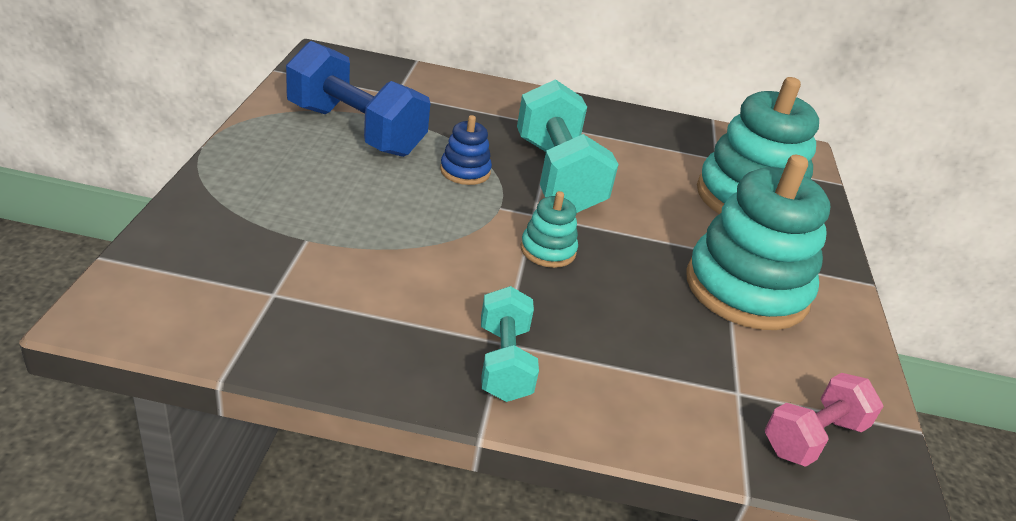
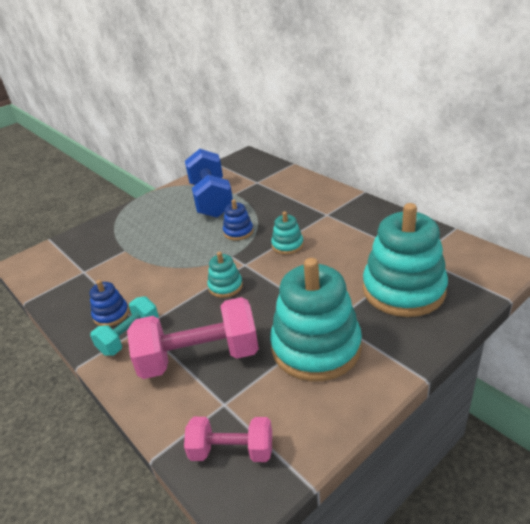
camera: 50 degrees right, 0 degrees up
turquoise dumbbell [517,79,619,213] -> turquoise stacking toy [271,212,303,255]
none -> blue stacking toy [90,280,129,327]
none -> pink dumbbell [127,297,259,379]

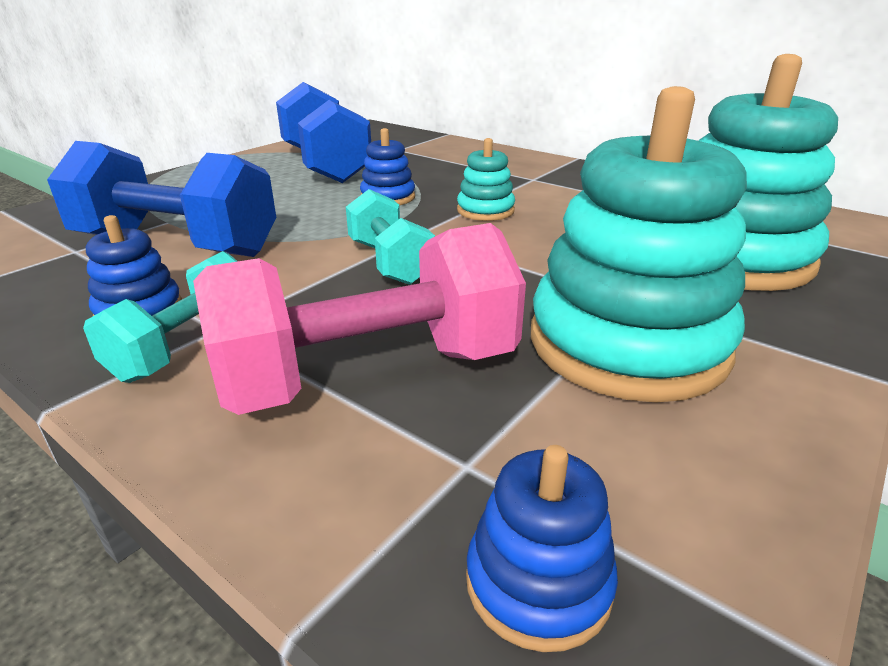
camera: 15 degrees left, 5 degrees down
pink dumbbell [184,417,272,462] -> blue stacking toy [466,445,618,652]
turquoise stacking toy [207,252,243,298] -> turquoise dumbbell [346,189,435,285]
none -> blue dumbbell [47,141,276,257]

